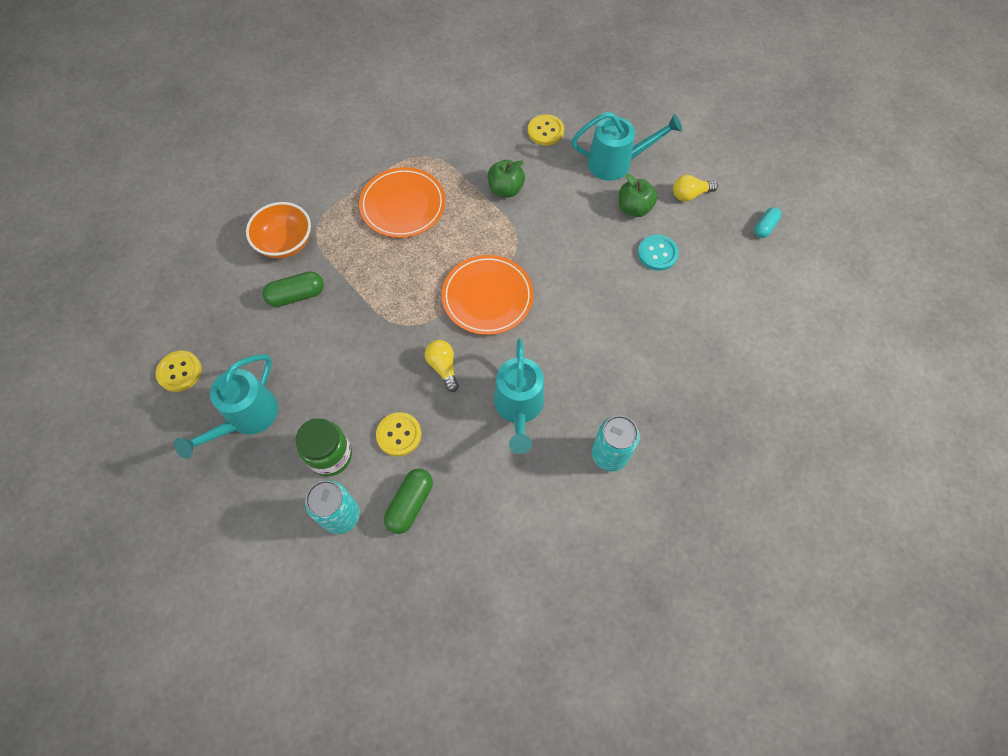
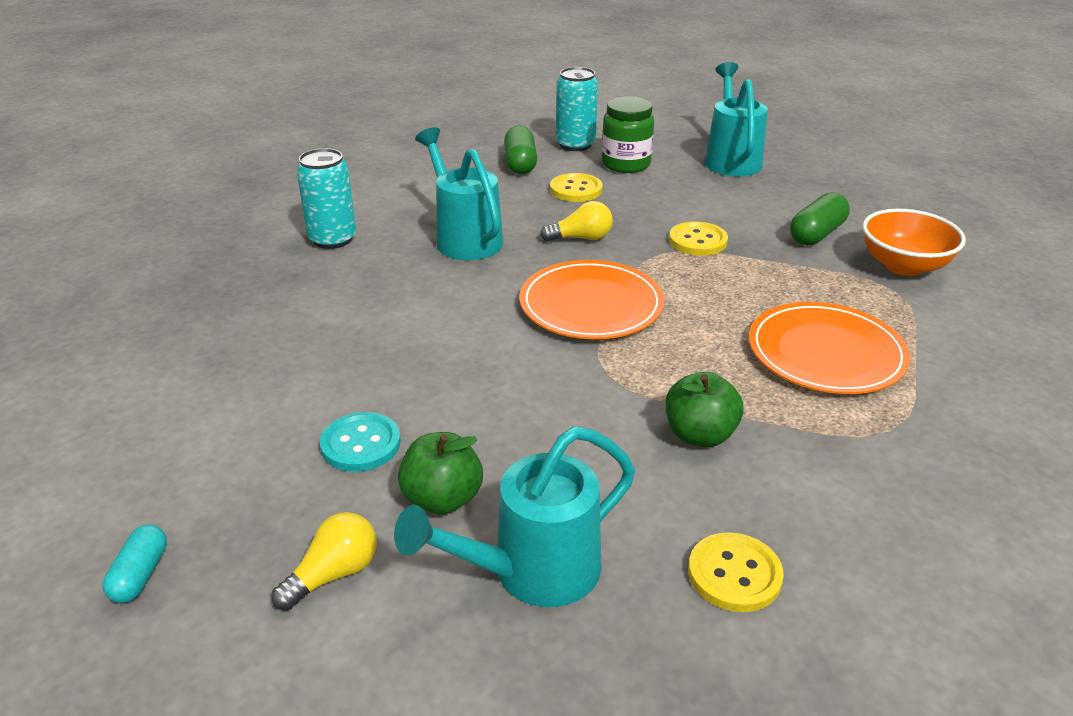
camera: 150 degrees right, 30 degrees down
yellow button [156,351,202,392] -> yellow button moved to [669,221,728,256]
yellow light bulb [425,340,459,392] -> yellow light bulb turned 45 degrees counterclockwise [540,201,613,242]

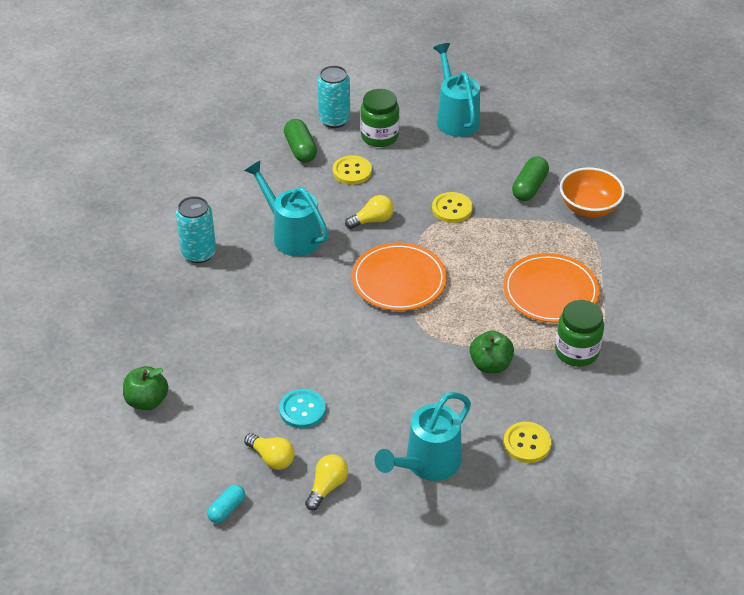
camera: 15 degrees left, 10 degrees up
turquoise capsule [103,525,167,603] -> turquoise capsule turned 45 degrees clockwise [207,485,245,523]
green apple [398,432,483,514] -> green apple moved to [123,366,169,410]
none -> yellow light bulb [244,433,295,470]
none -> green jar [555,300,604,367]

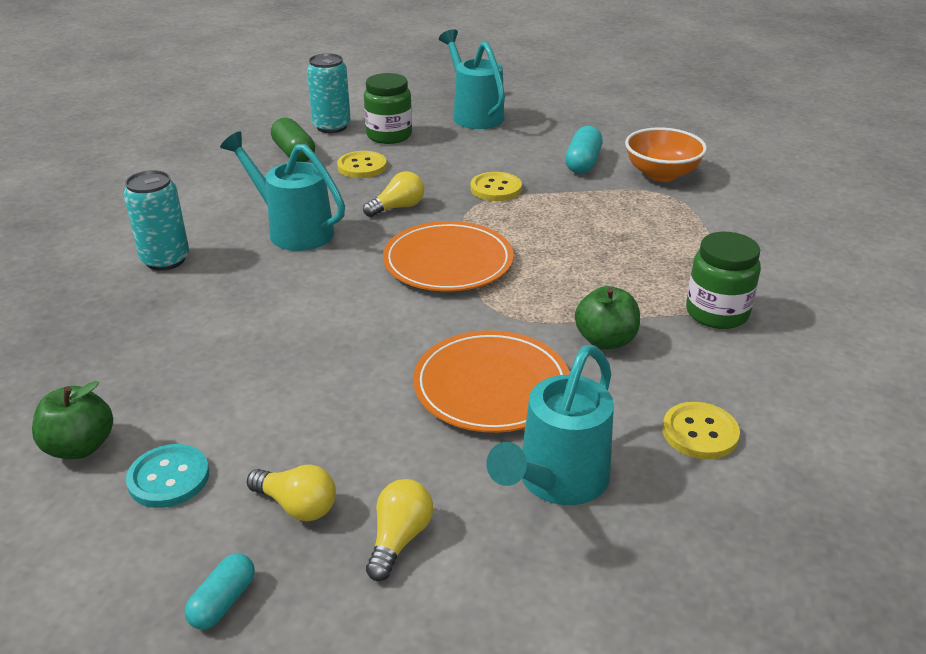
camera: 10 degrees left, 10 degrees down
turquoise button [279,389,326,428] -> turquoise button moved to [126,444,209,508]
orange plate [503,253,600,323] -> orange plate moved to [413,330,570,433]
green capsule [512,156,549,201] -> turquoise capsule [565,126,603,174]

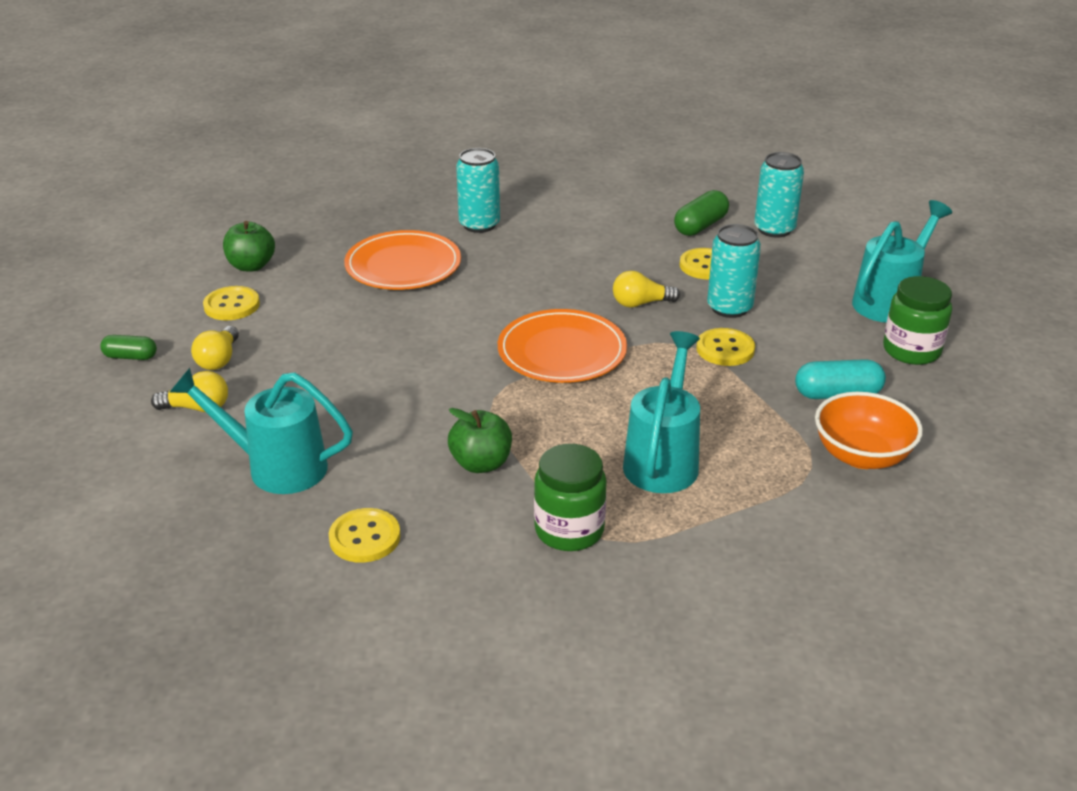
camera: 70 degrees right, 0 degrees up
turquoise button [126,444,209,508] -> yellow button [203,286,260,320]
turquoise capsule [185,554,255,630] -> green capsule [100,335,157,360]
turquoise watering can [220,131,345,251] -> turquoise watering can moved to [623,331,700,493]
yellow light bulb [363,171,424,217] -> yellow light bulb turned 135 degrees clockwise [613,271,680,307]
green jar [364,73,412,144] -> green jar moved to [883,276,952,365]
orange plate [413,330,570,433] -> orange plate moved to [344,230,461,290]
none -> turquoise can [707,224,761,318]

